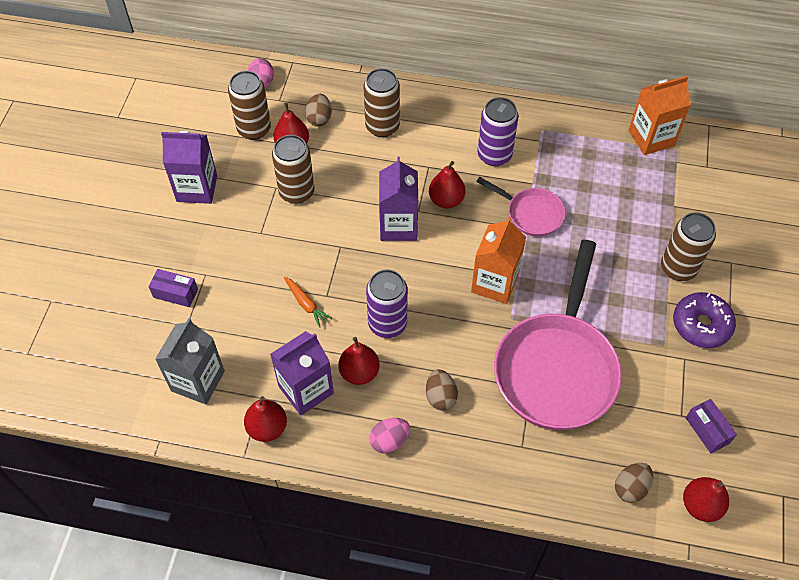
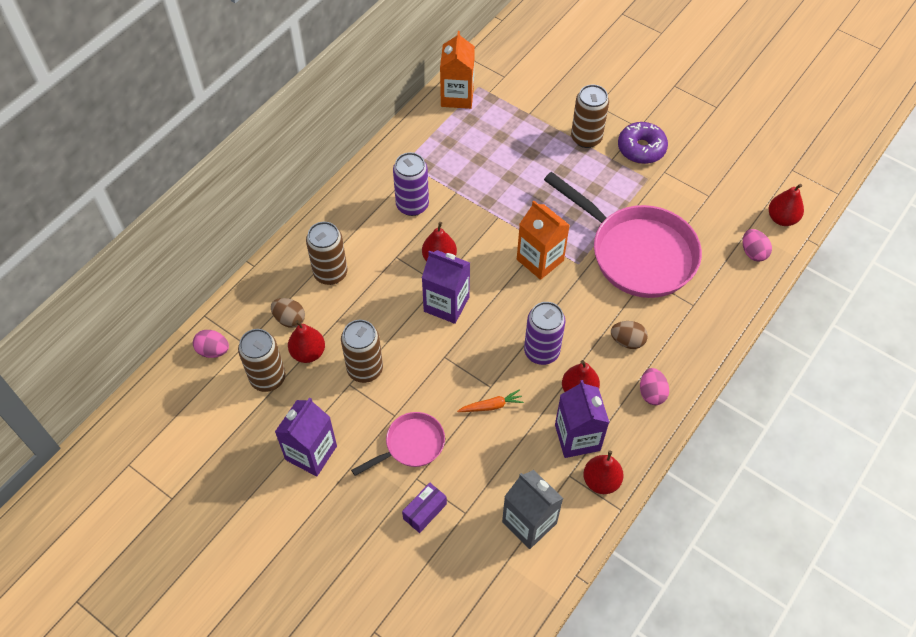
camera: 65 degrees left, 0 degrees up
pink pan [476,177,565,237] -> pink pan moved to [351,412,445,476]
brown egg [615,463,653,503] -> pink egg [743,229,772,262]
purple box [686,399,737,453] -> none

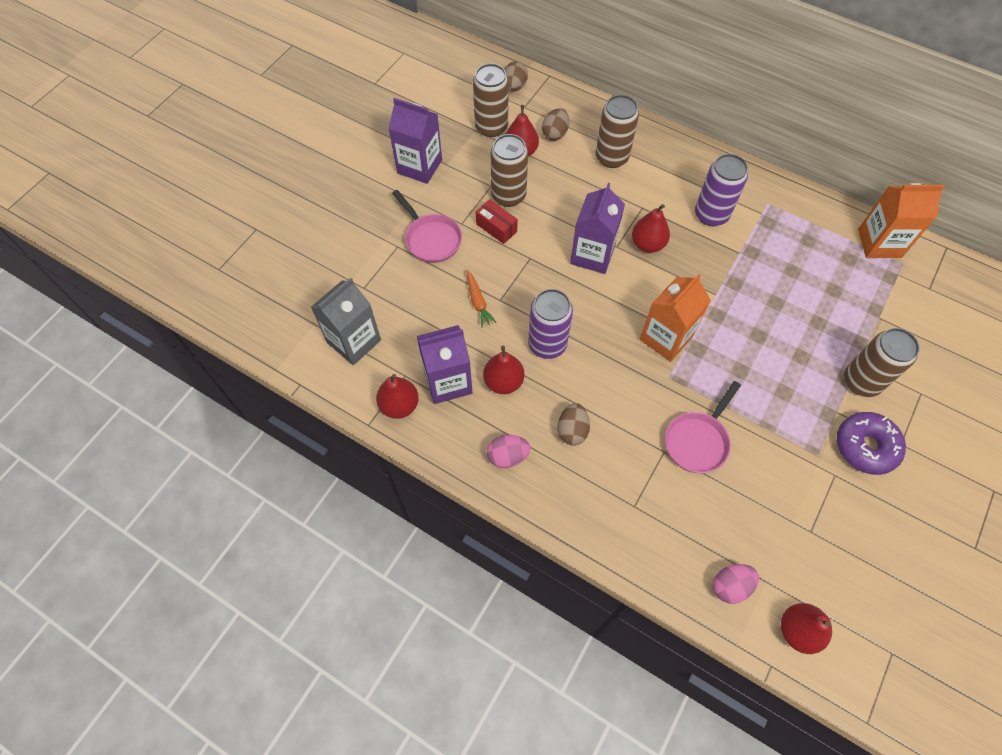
camera: 85 degrees right, 5 degrees up
pink egg [193,330,229,358] -> brown egg [504,61,528,92]
purple box [402,483,447,533] -> none
pink pan [544,172,702,298] -> pink pan [665,381,741,473], size x0.50
none -> red box [476,199,518,244]

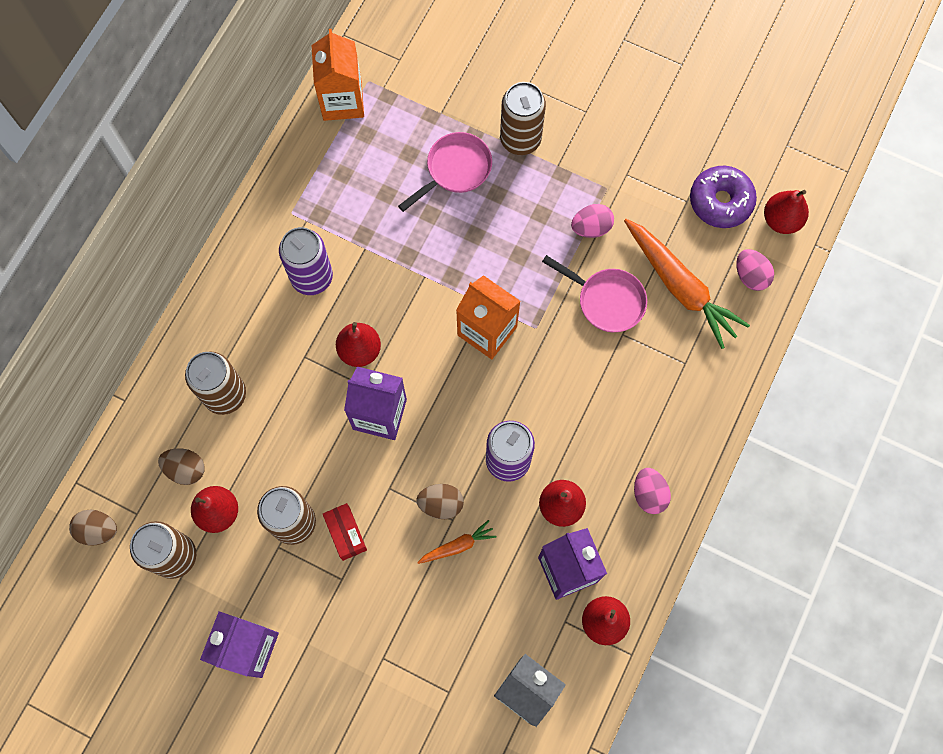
camera: 95 degrees left, 10 degrees up
pink pan [392,190,462,263] -> pink pan moved to [398,132,492,212]
red box [476,199,518,244] -> red box turned 60 degrees counterclockwise [323,503,367,561]
brown egg [557,403,590,446] -> brown egg moved to [416,484,464,519]
purple donut [837,412,906,475] -> purple donut moved to [690,166,757,228]
none -> pink egg [571,204,614,238]
none -> orange carrot [624,219,750,349]

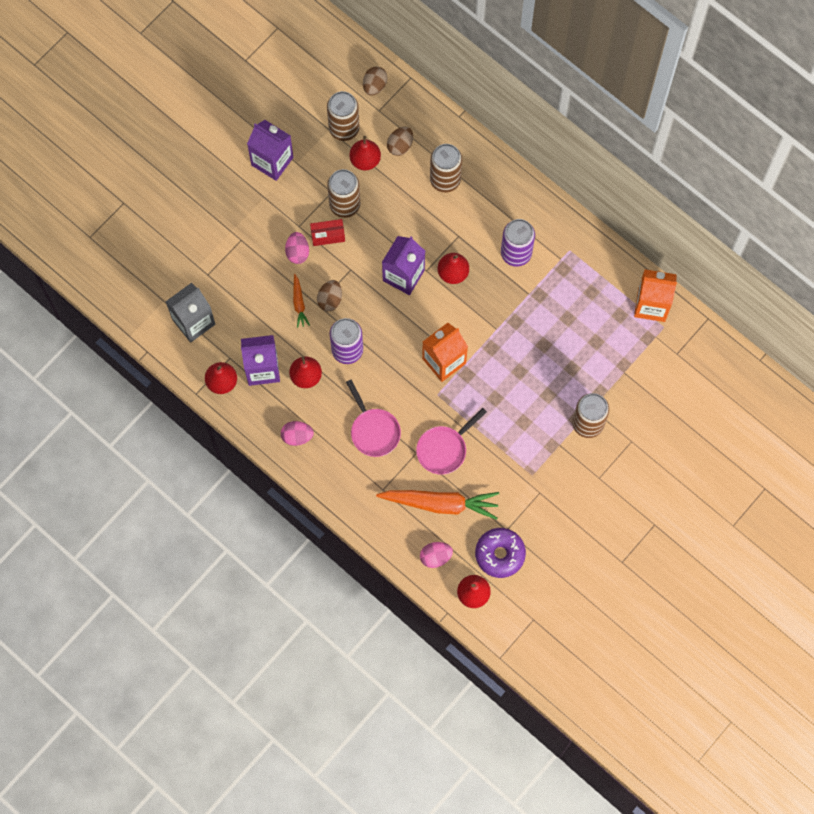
camera: 105 degrees right, 0 degrees up
pink pan [398,132,492,212] -> pink pan moved to [346,380,401,457]
pink egg [571,204,614,238] -> pink egg moved to [285,232,309,264]
orange carrot [624,219,750,349] -> orange carrot turned 150 degrees counterclockwise [376,490,499,520]

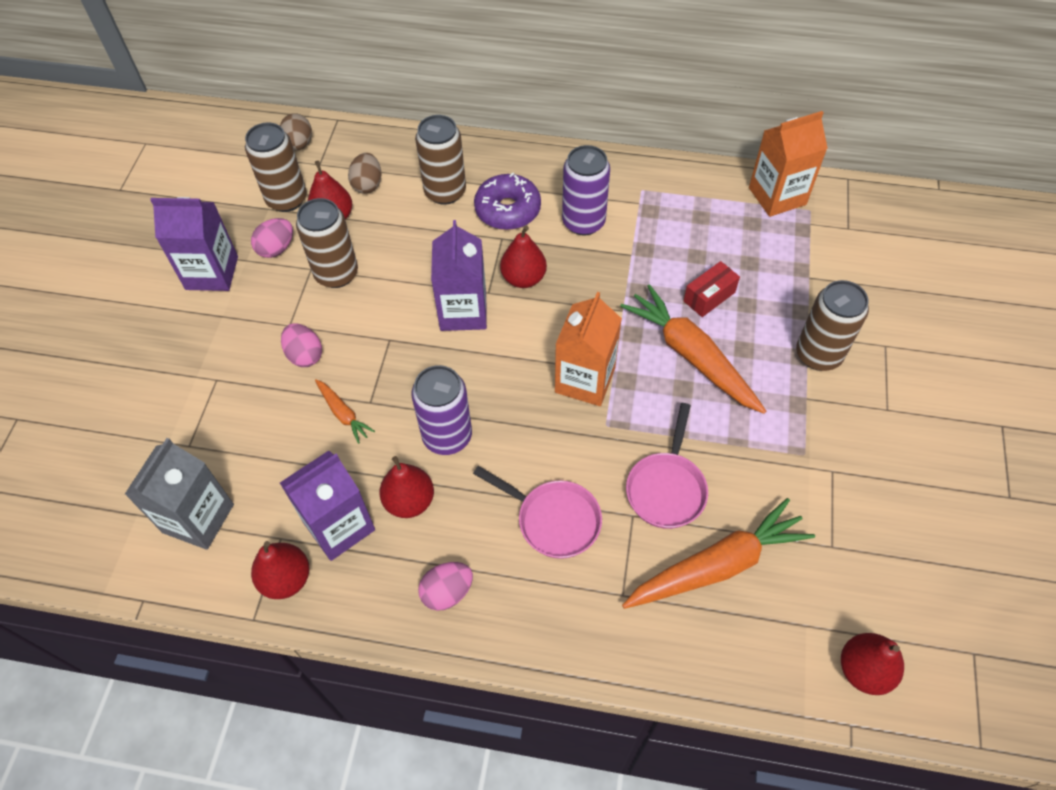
camera: 30 degrees left, 15 degrees down
red box [310,219,345,246] -> red box moved to [684,261,740,317]
brown egg [317,280,342,311] -> none
pink egg [420,542,453,568] -> pink egg moved to [251,218,293,258]
purple donut [475,528,526,578] -> purple donut moved to [474,172,541,230]
none -> orange carrot [620,284,766,414]

